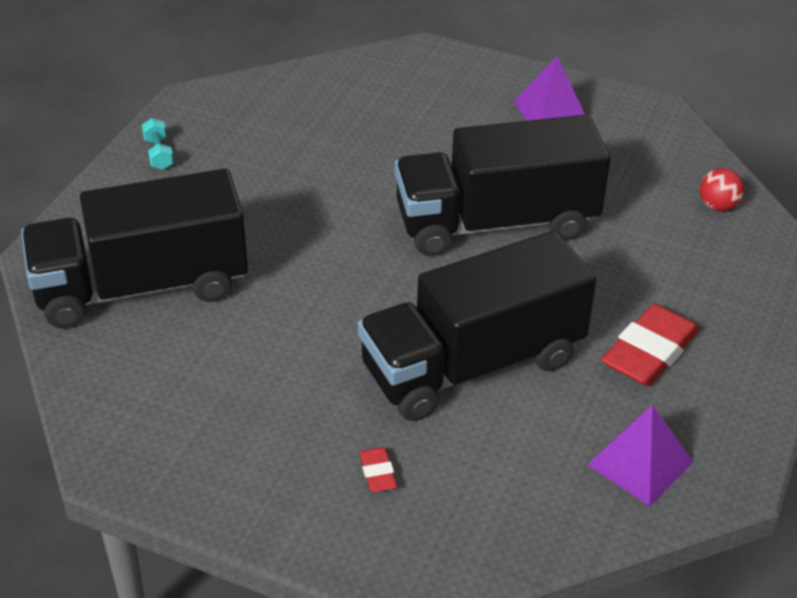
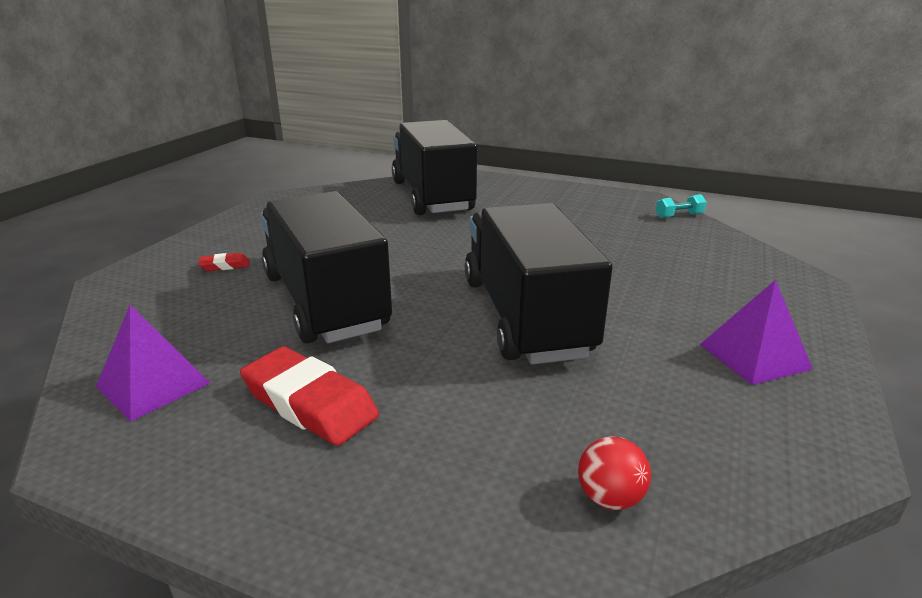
camera: 90 degrees right, 15 degrees down
turquoise dumbbell [142,118,174,170] -> turquoise dumbbell moved to [656,194,707,218]

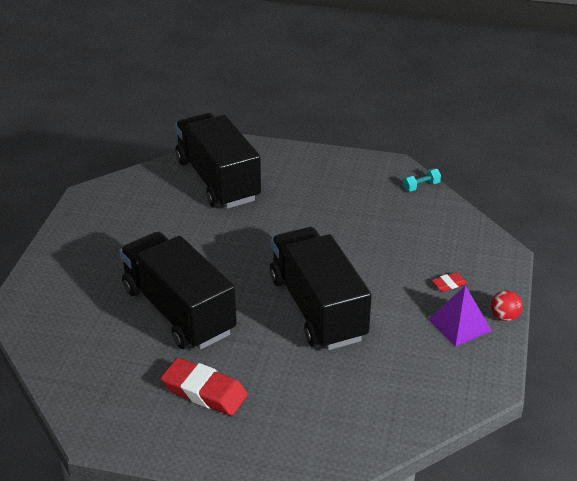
camera: 10 degrees left, 10 degrees up
purple pyramid [96,305,210,422] -> none
red eraser [198,253,249,271] -> red eraser moved to [432,272,467,291]
red ball [578,436,651,510] -> red ball moved to [491,290,523,321]

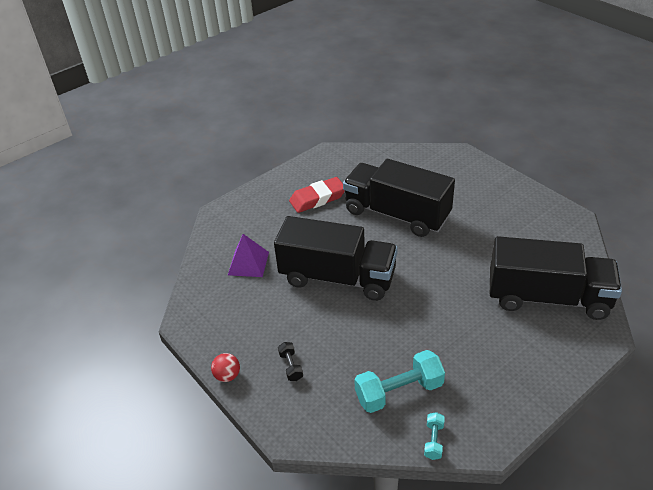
camera: 130 degrees right, 5 degrees up
black truck [119,232,237,350] -> black truck turned 150 degrees counterclockwise [343,159,455,237]
purple pyramid [428,285,492,347] -> purple pyramid moved to [228,234,269,277]
red eraser [432,272,467,291] -> black dumbbell [278,342,303,381]
none -> turquoise dumbbell [354,350,445,413]

